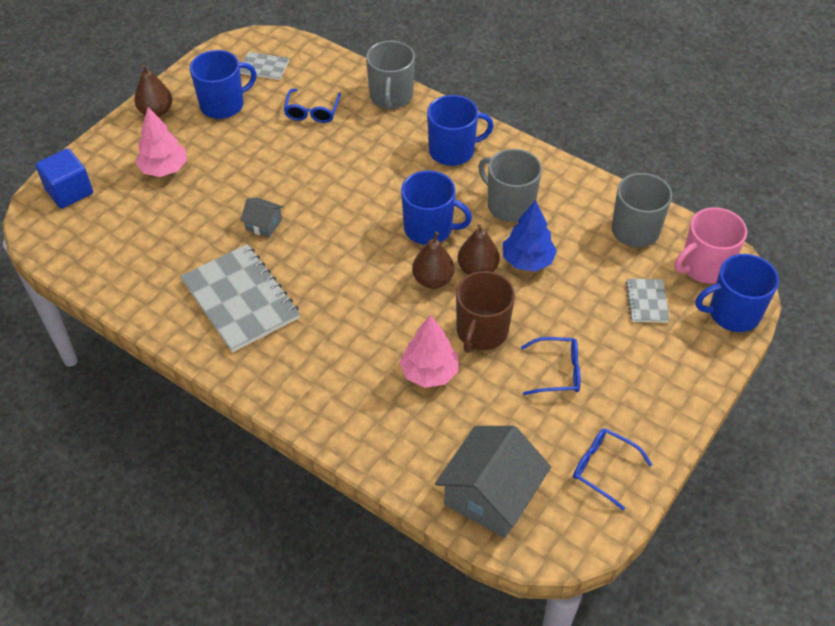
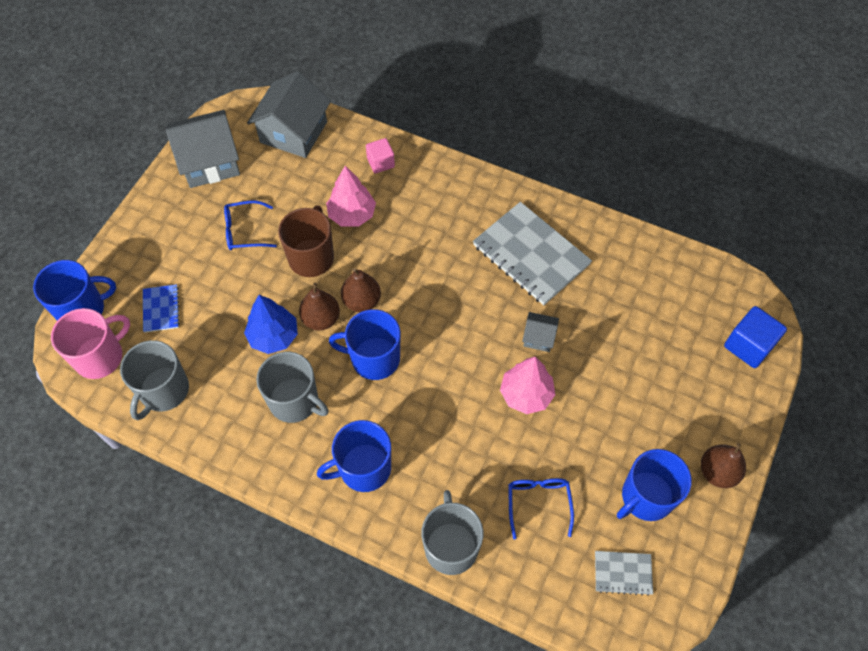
camera: 170 degrees right, 10 degrees up
pink tree [136,107,187,177] -> pink tree moved to [500,357,555,414]
blue glasses [573,429,652,510] -> grey house [166,110,240,188]
grey notebook [626,279,670,322] -> blue notebook [143,284,180,333]
none -> pink cube [366,138,395,174]

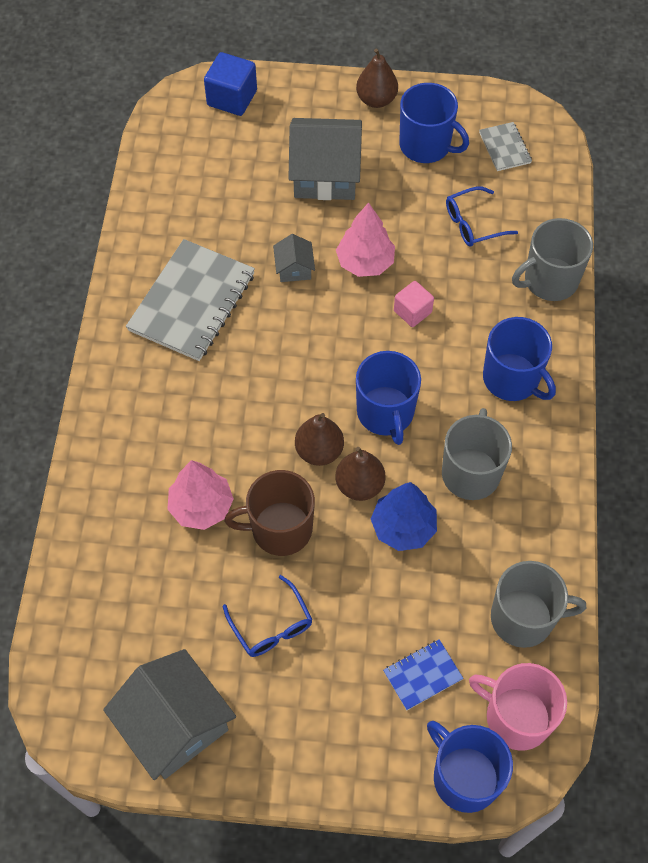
camera: 110 degrees left, 0 degrees up
grey house [247,71,331,158] -> grey house moved to [288,118,362,200]
pink cube [366,138,395,174] -> pink cube moved to [394,281,434,327]

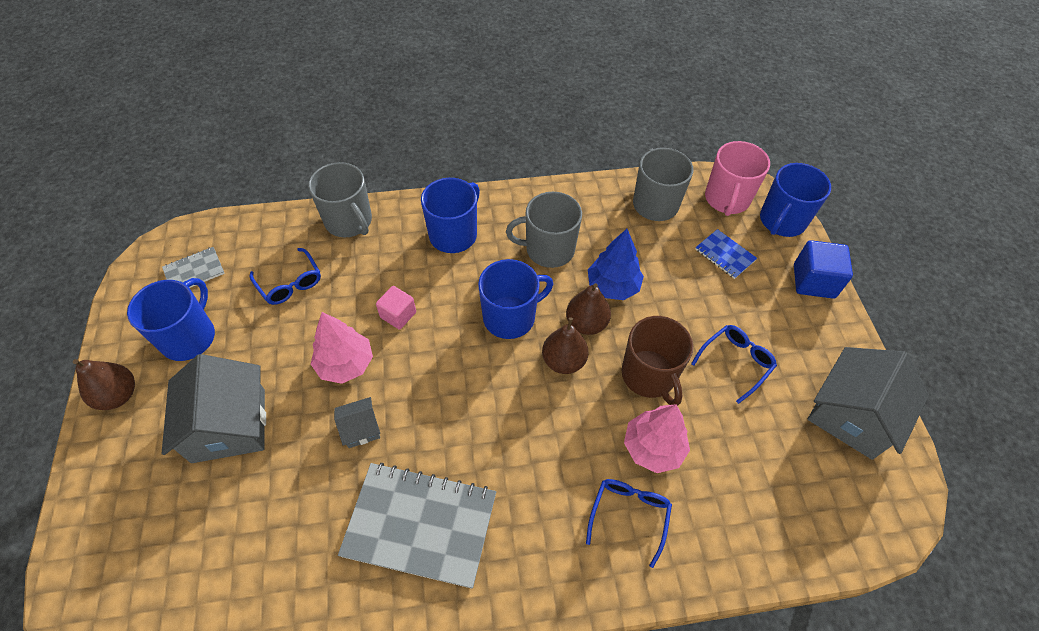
camera: 105 degrees left, 5 degrees down
blue cube [204,52,257,116] -> blue cube moved to [794,240,853,299]
none -> blue glasses [586,479,672,568]

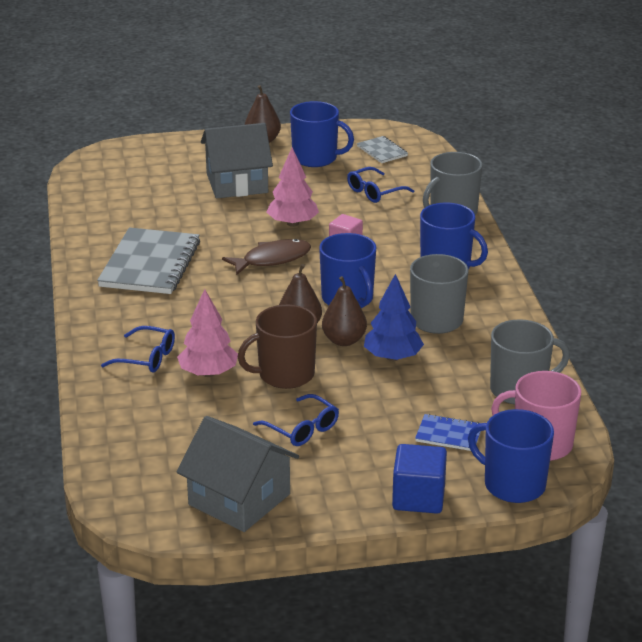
camera: 90 degrees right, 25 degrees down
grey house [334,397,380,448] -> none
blue notebook [695,229,757,279] -> blue notebook turned 60 degrees clockwise [415,414,481,451]
none -> brown fish [222,239,311,275]

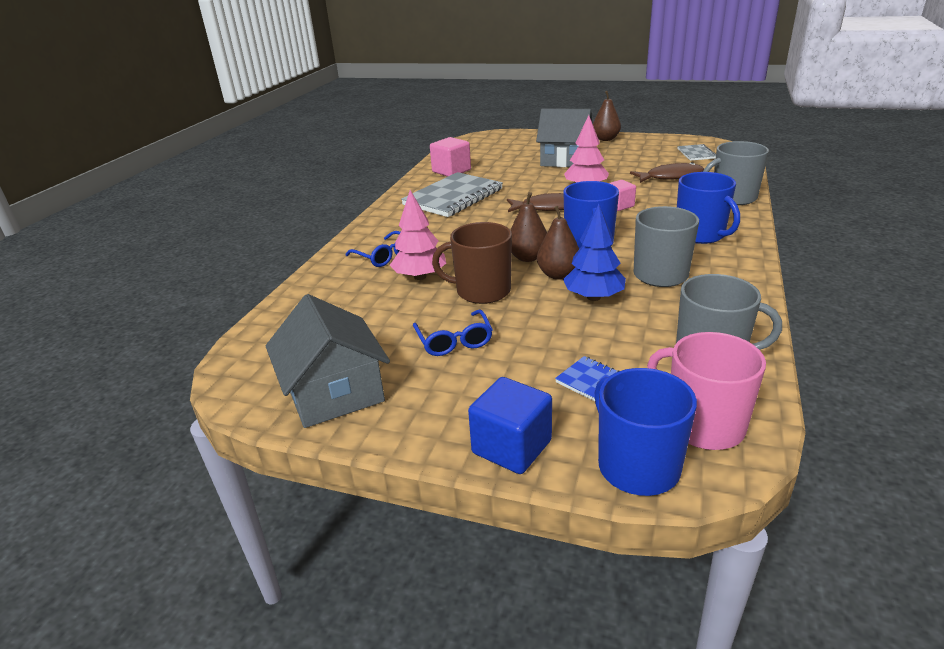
camera: 30 degrees right, 0 degrees up
blue mug [290,101,354,167] -> none
blue glasses [347,167,414,203] -> brown fish [630,162,704,183]
none -> pink cube [430,137,471,176]

